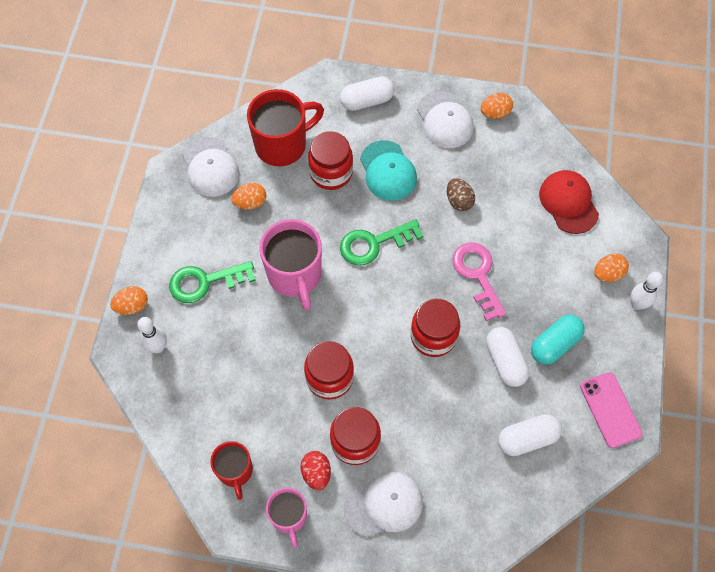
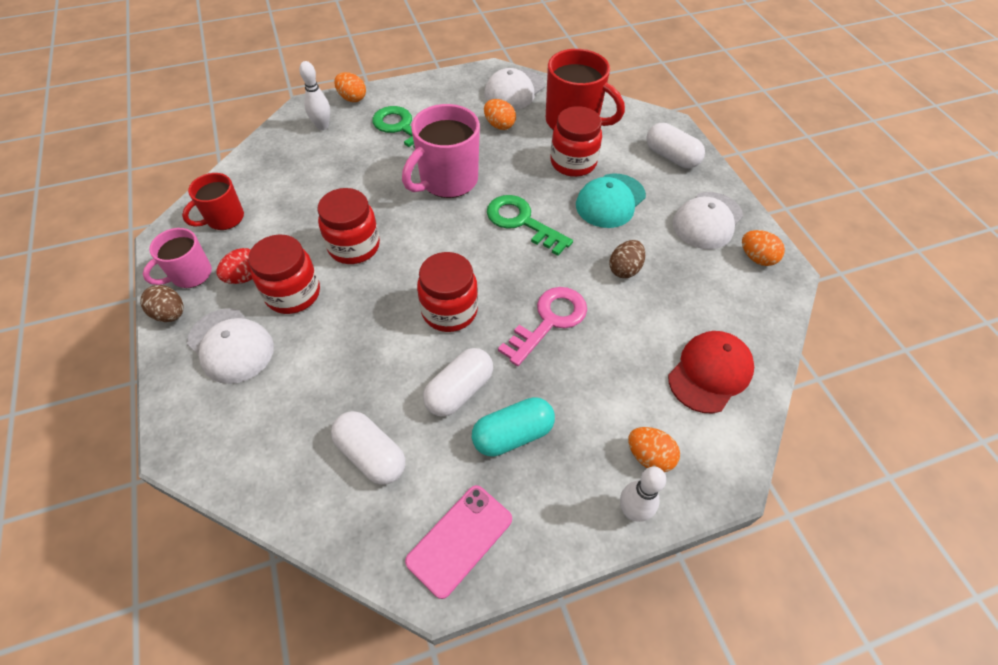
camera: 60 degrees right, 10 degrees down
turquoise capsule [531,315,585,365] -> turquoise capsule turned 45 degrees counterclockwise [472,397,555,457]
none -> brown egg [140,285,184,322]

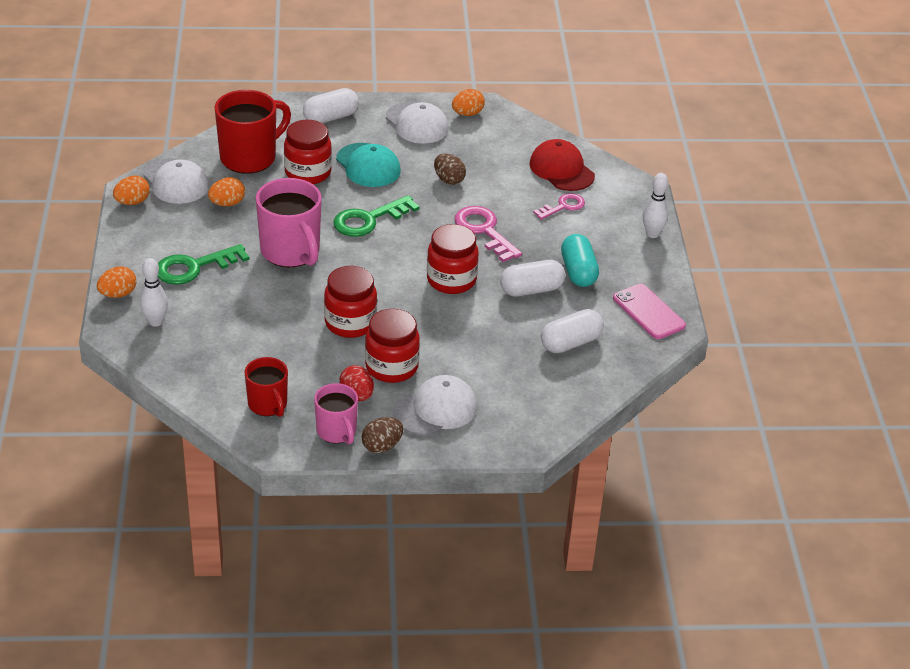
camera: 75 degrees left, 15 degrees down
white capsule [423,348,493,417] -> white capsule turned 75 degrees counterclockwise [500,260,565,296]
orange egg [628,427,680,472] -> orange egg moved to [113,176,150,205]
none -> pink key [533,193,585,220]

